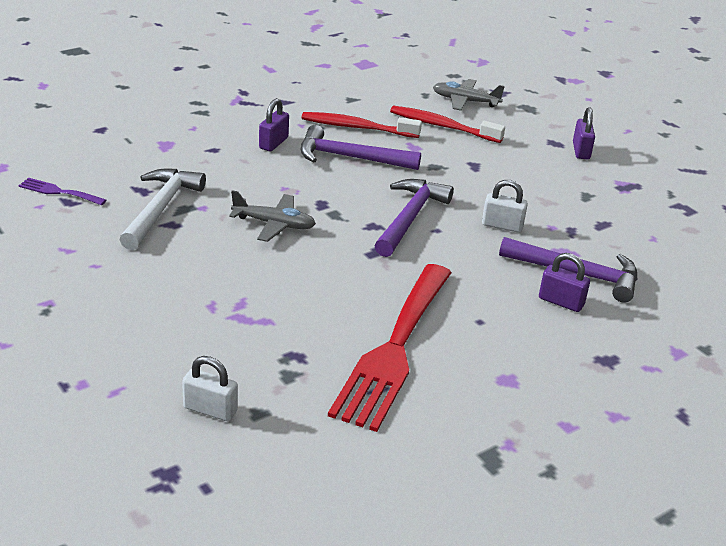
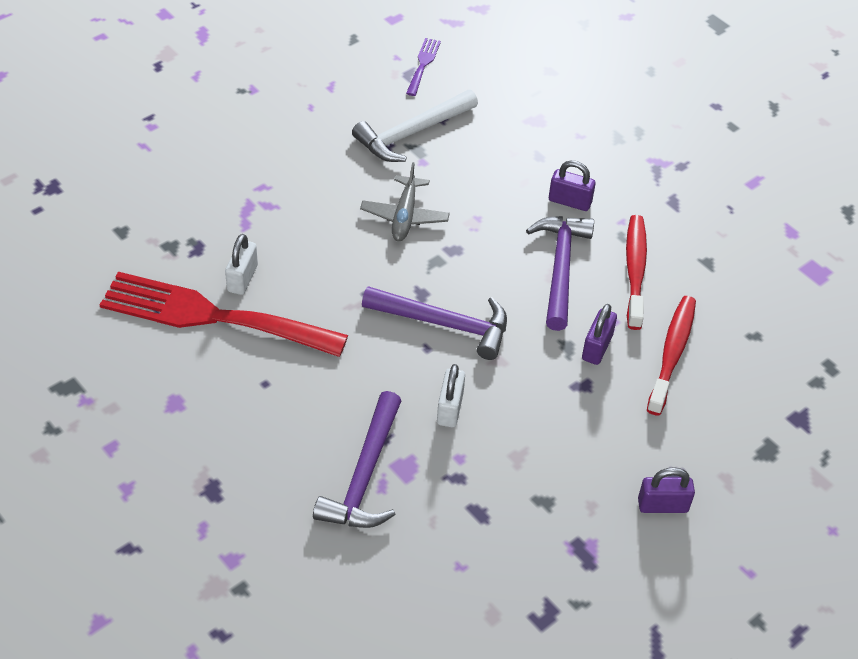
camera: 85 degrees right, 15 degrees up
white hammer [119,169,206,250] -> white hammer turned 135 degrees clockwise [352,90,478,162]
white padlock [182,356,238,421] -> white padlock moved to [225,234,258,295]
grey plane [433,79,505,111] -> none
purple padlock [539,253,590,312] -> purple padlock moved to [582,304,617,365]

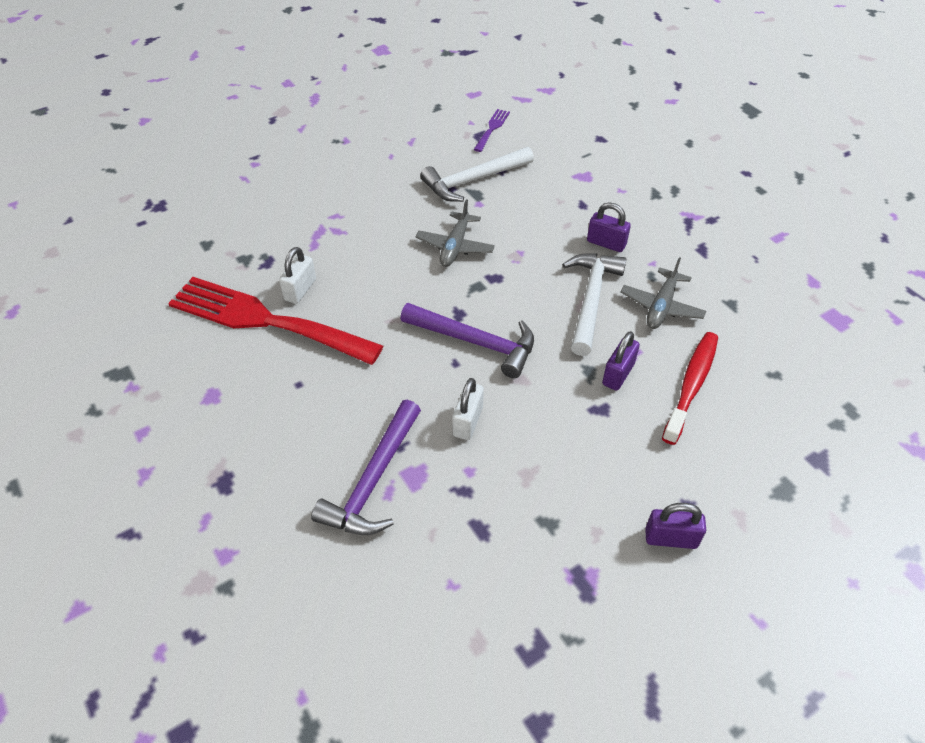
camera: 10 degrees right, 0 degrees up
purple hammer [526,216,594,331] -> white hammer [562,253,626,356]
red toothbrush [626,215,647,330] -> grey plane [620,257,706,329]

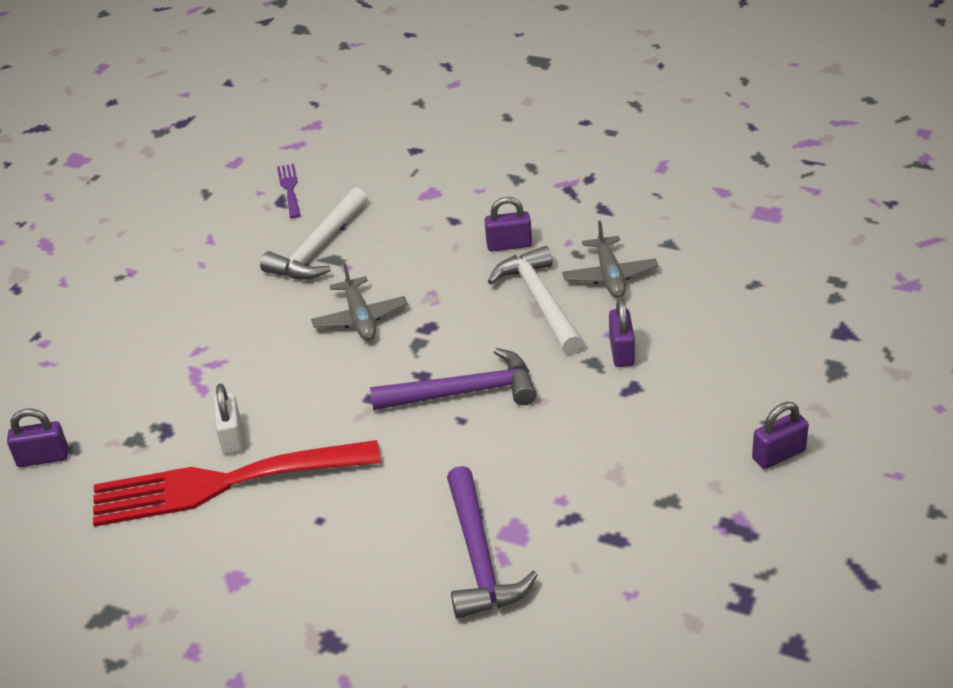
camera: 30 degrees left, 10 degrees down
white padlock [452,378,484,440] -> none
red toothbrush [662,332,718,445] -> none
none -> purple padlock [7,409,68,467]

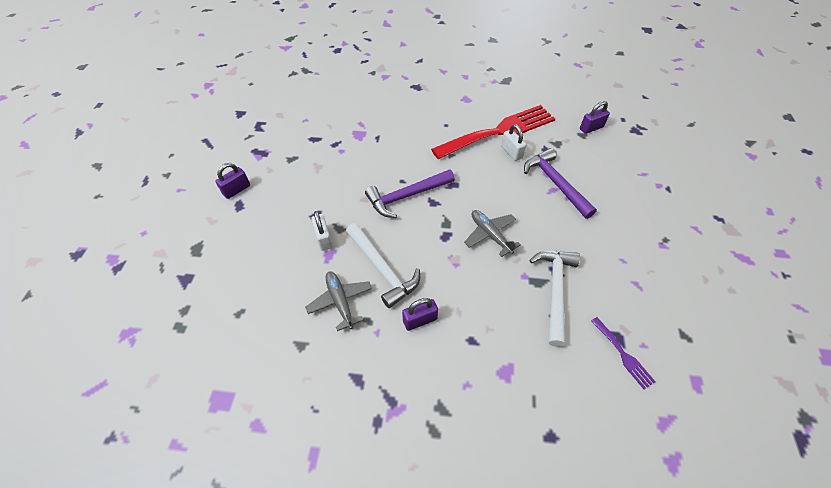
camera: 160 degrees right, 15 degrees up
purple hammer [447,466,538,618] -> purple hammer moved to [524,148,597,219]
purple padlock [609,298,635,367] -> white padlock [311,211,333,251]

